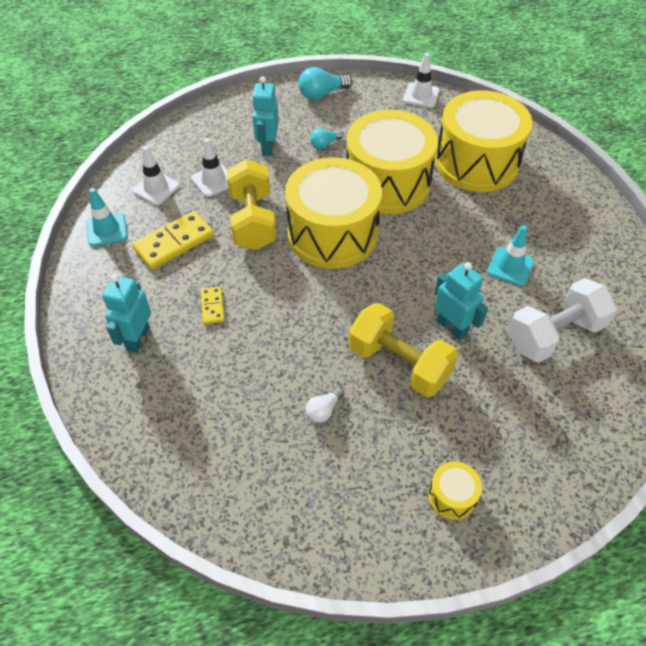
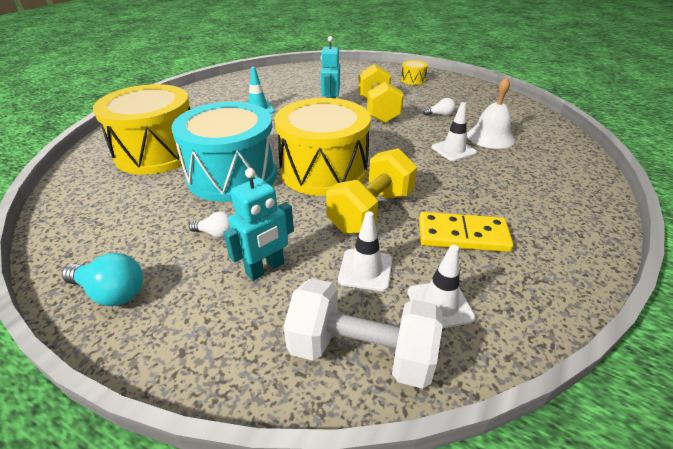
camera: 135 degrees left, 15 degrees down
turquoise traffic cone [86,188,127,246] -> none
turquoise robot [102,274,151,353] -> none
yellow domino [200,287,224,324] -> none
turquoise light bulb [310,128,343,149] -> white light bulb [189,212,230,238]
yellow drum [346,110,438,214] -> turquoise drum [171,102,277,202]
white traffic cone [403,53,440,108] -> white traffic cone moved to [432,102,477,161]
white dumbbell [508,278,617,363] -> white dumbbell moved to [284,278,443,389]
none -> white bell [467,77,515,149]

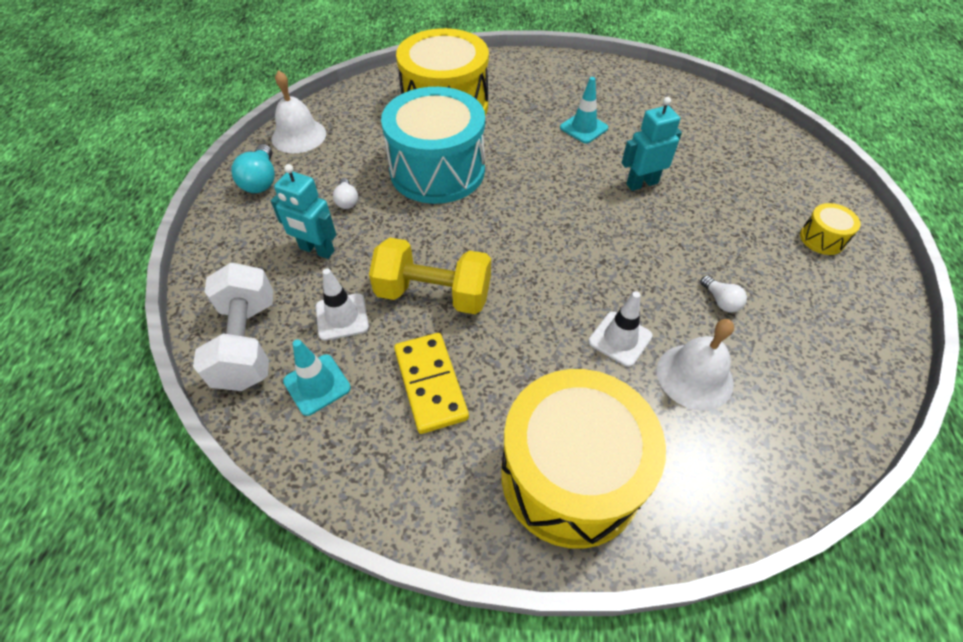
camera: 65 degrees right, 15 degrees up
yellow drum [275,98,371,196] -> yellow drum moved to [501,369,666,549]
yellow dumbbell [358,64,404,123] -> none
white traffic cone [407,245,475,328] -> turquoise traffic cone [283,339,351,416]
none -> white bell [271,70,326,153]

